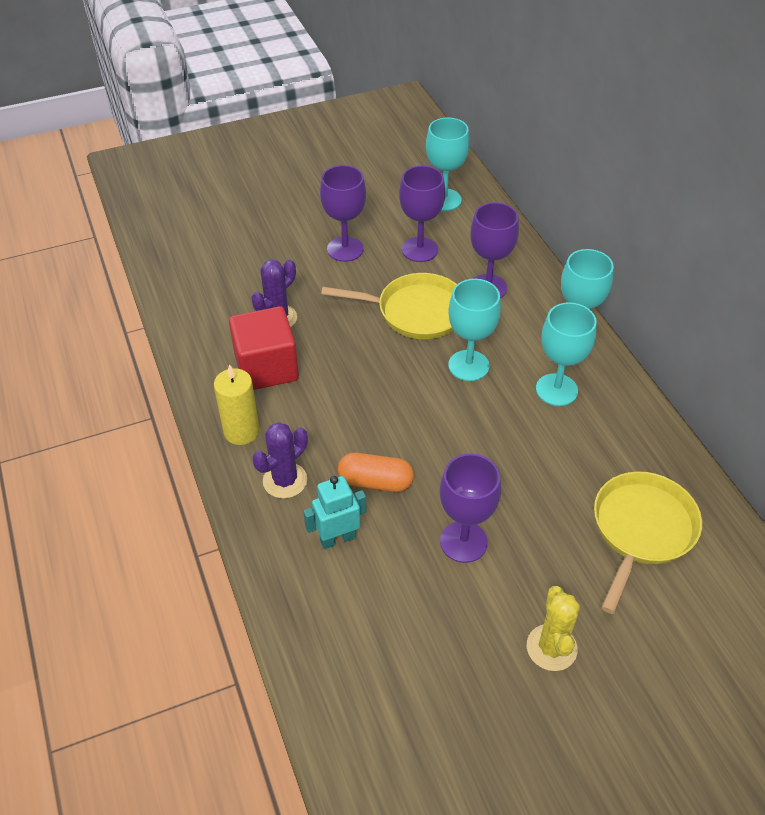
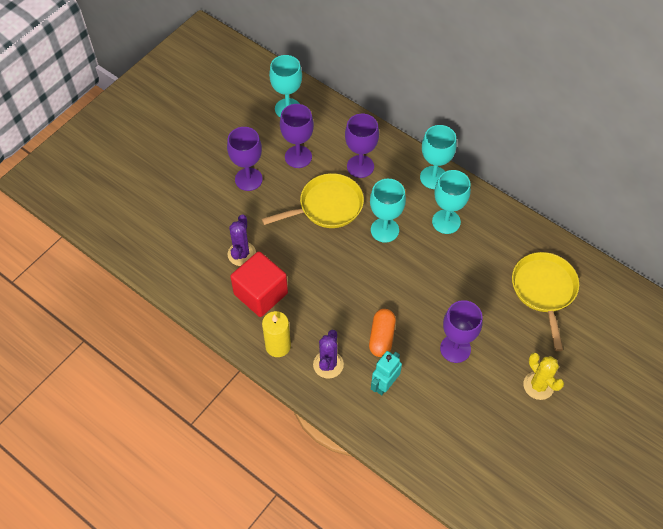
camera: 30 degrees left, 10 degrees up
orange capsule [338,453,414,492] -> orange capsule turned 60 degrees counterclockwise [369,309,396,357]

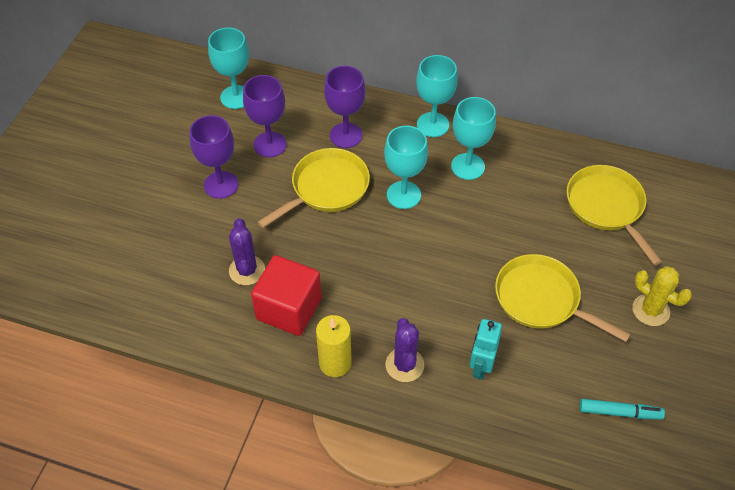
camera: 20 degrees left, 5 degrees down
orange capsule [369,309,396,357] -> none
purple goblet [440,300,483,363] -> yellow pan [495,254,631,342]
none -> turquoise marker [580,399,665,420]

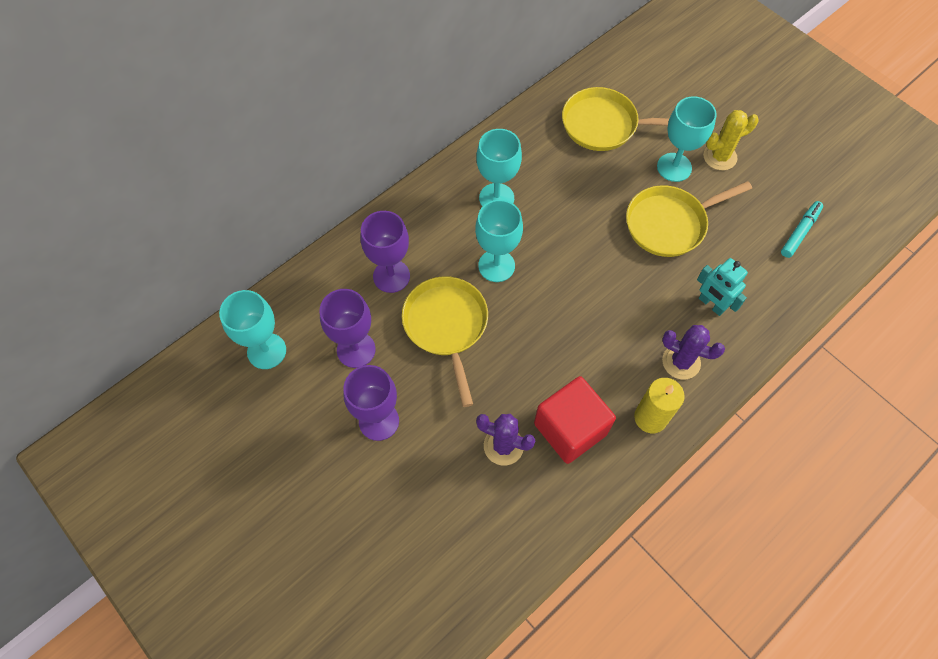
camera: 60 degrees left, 10 degrees up
turquoise goblet [416,55,458,137] -> turquoise goblet moved to [657,97,717,182]

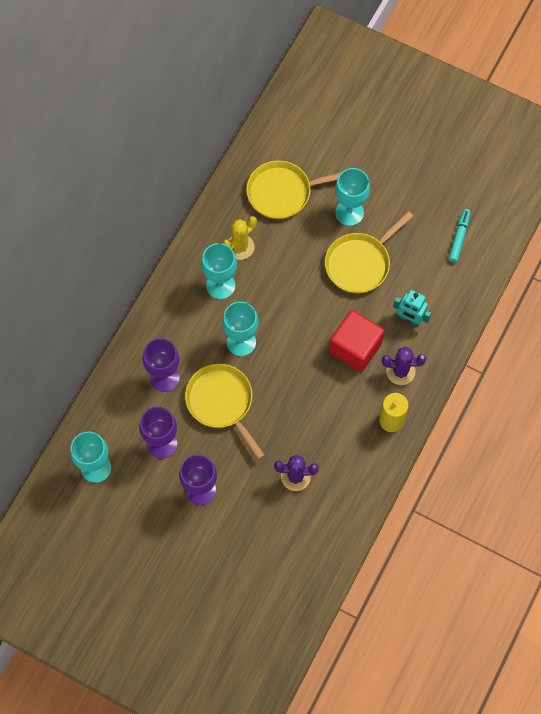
camera: 20 degrees left, 5 degrees up
red cube [534,376,616,464] -> red cube moved to [329,310,384,372]
yellow cactus [703,110,759,170] -> yellow cactus moved to [223,216,257,260]

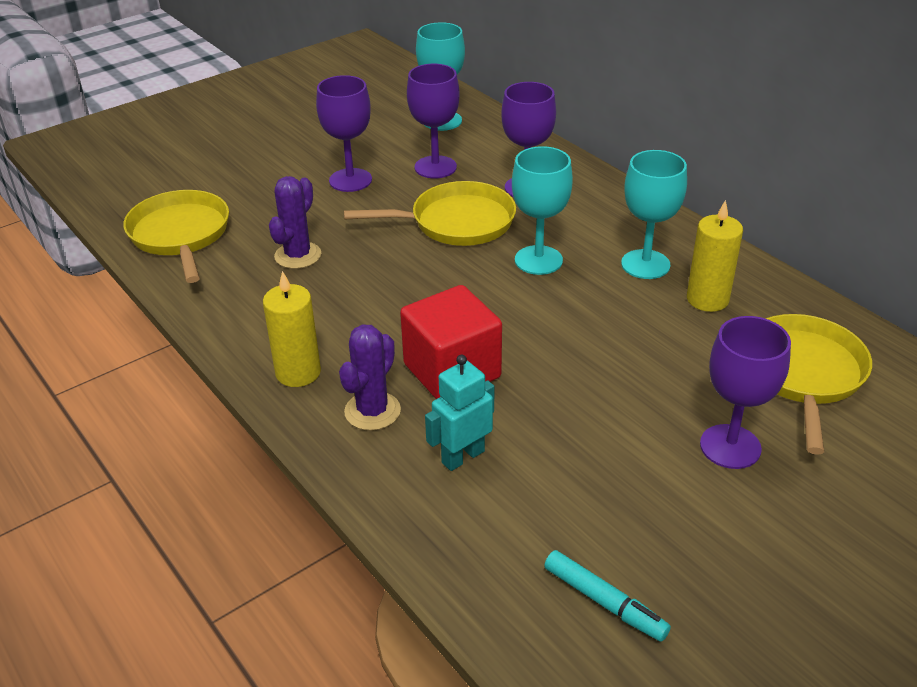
camera: 115 degrees right, 30 degrees down
yellow cactus [223,216,257,260] -> yellow candle [687,200,743,312]
yellow pan [325,211,413,293] -> yellow pan moved to [123,190,229,283]
turquoise goblet [335,168,370,226] -> purple goblet [700,316,791,469]

